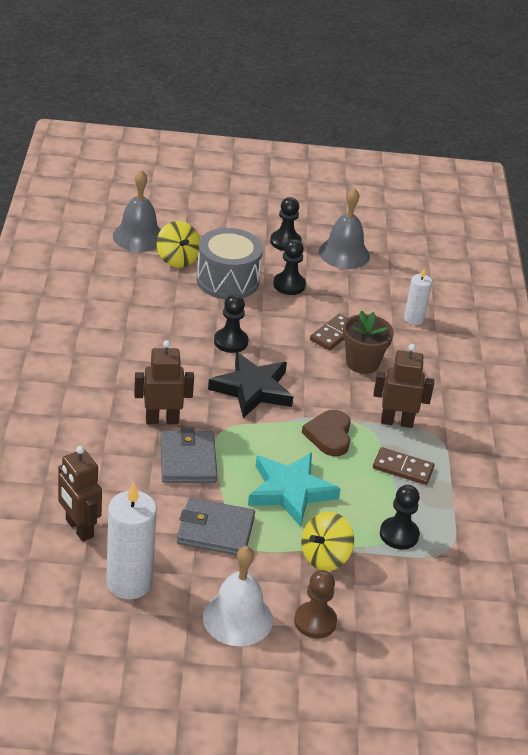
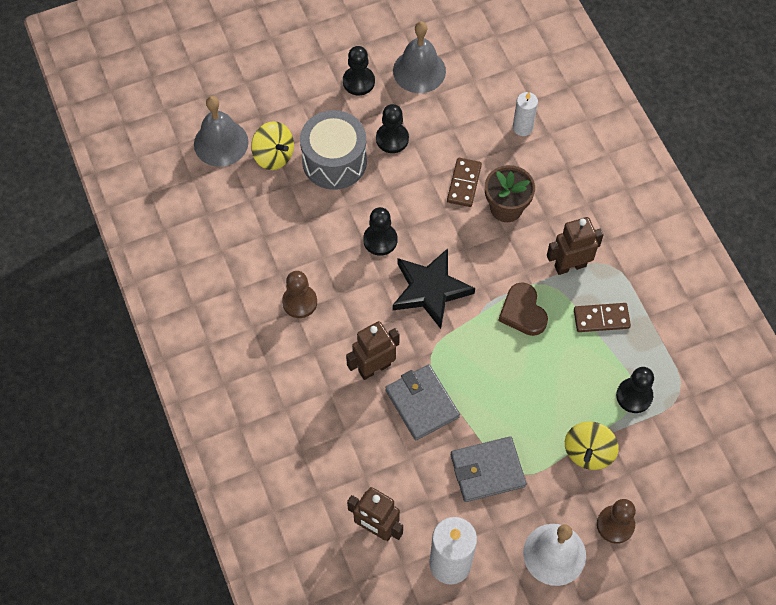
camera: 20 degrees left, 25 degrees up
turquoise star [248,452,341,527] -> none
none -> brown pawn [282,271,317,318]

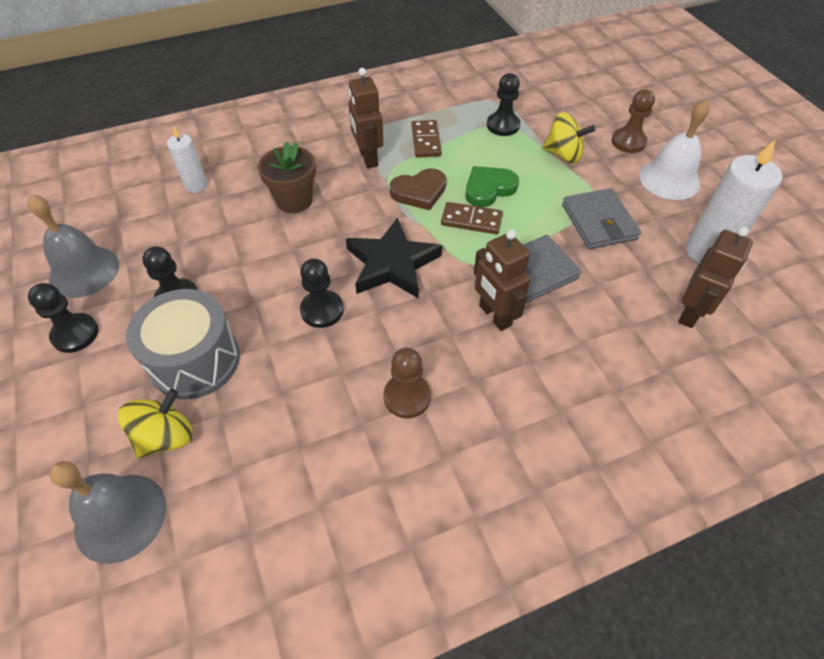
camera: 90 degrees left, 10 degrees down
brown domino [447,158,482,207] -> brown domino moved to [441,202,503,234]
none -> green heart [465,166,519,207]

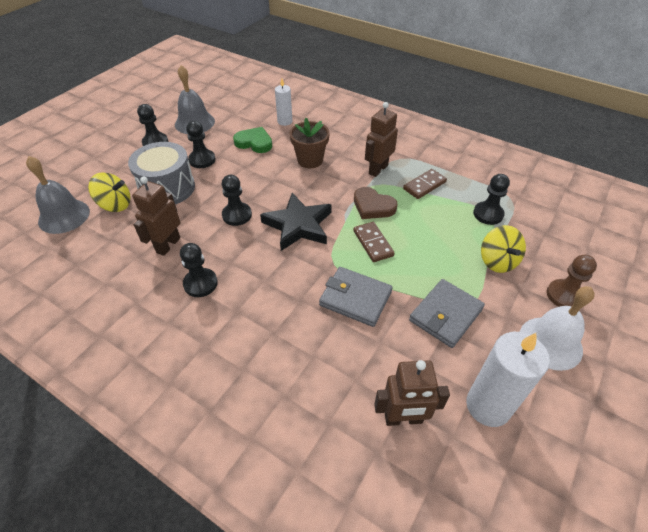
camera: 55 degrees right, 5 degrees down
brown pawn [383,348,431,418] -> black pawn [180,243,218,297]
green heart [465,166,519,207] -> green heart moved to [233,127,272,153]
brown robot [474,229,531,331] -> brown robot moved to [132,176,181,256]

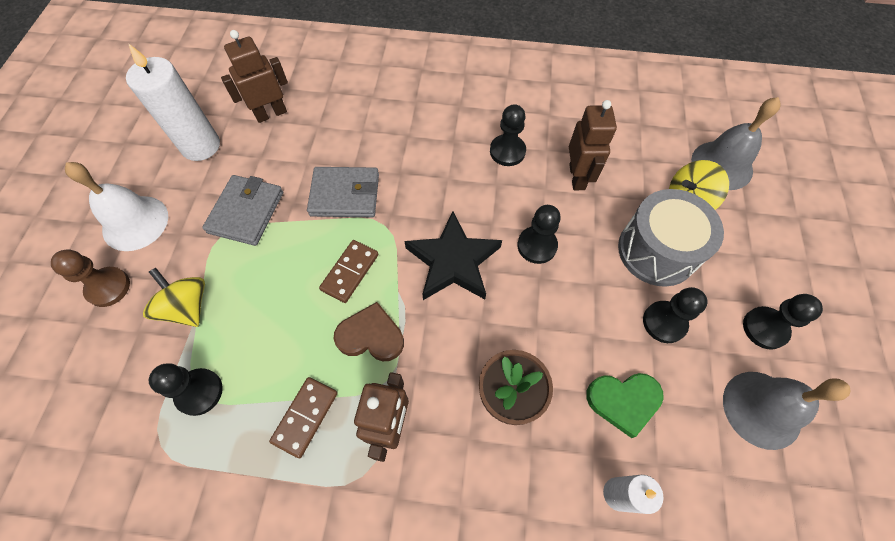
camera: 155 degrees right, 15 degrees up
brown domino [353,222,395,262] -> brown domino turned 75 degrees clockwise [319,240,378,303]

